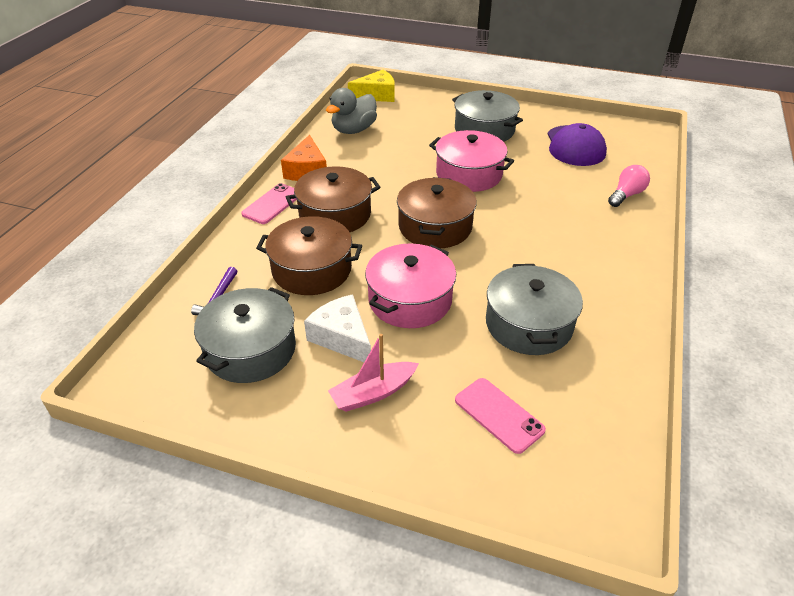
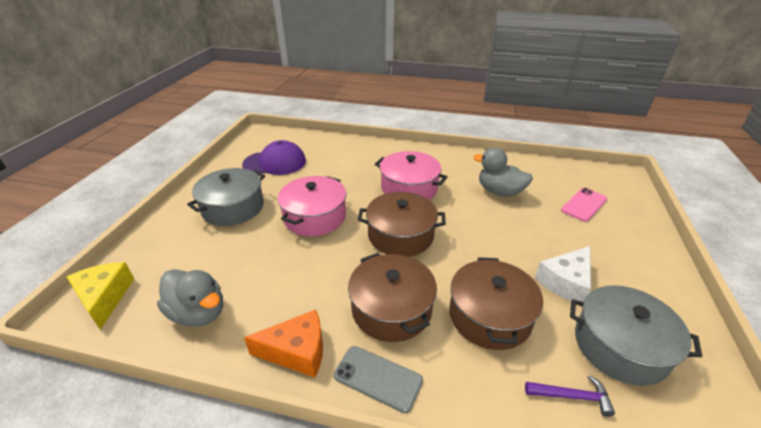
camera: 95 degrees left, 5 degrees down
pink phone [241,183,297,224] -> grey phone [334,346,423,413]
pink boat [328,334,419,412] -> none
pink pot [365,244,456,328] -> pink pot moved to [375,151,448,200]
grey pot [486,264,583,355] -> grey duck [473,147,533,197]
pink light bulb [608,165,650,207] -> none

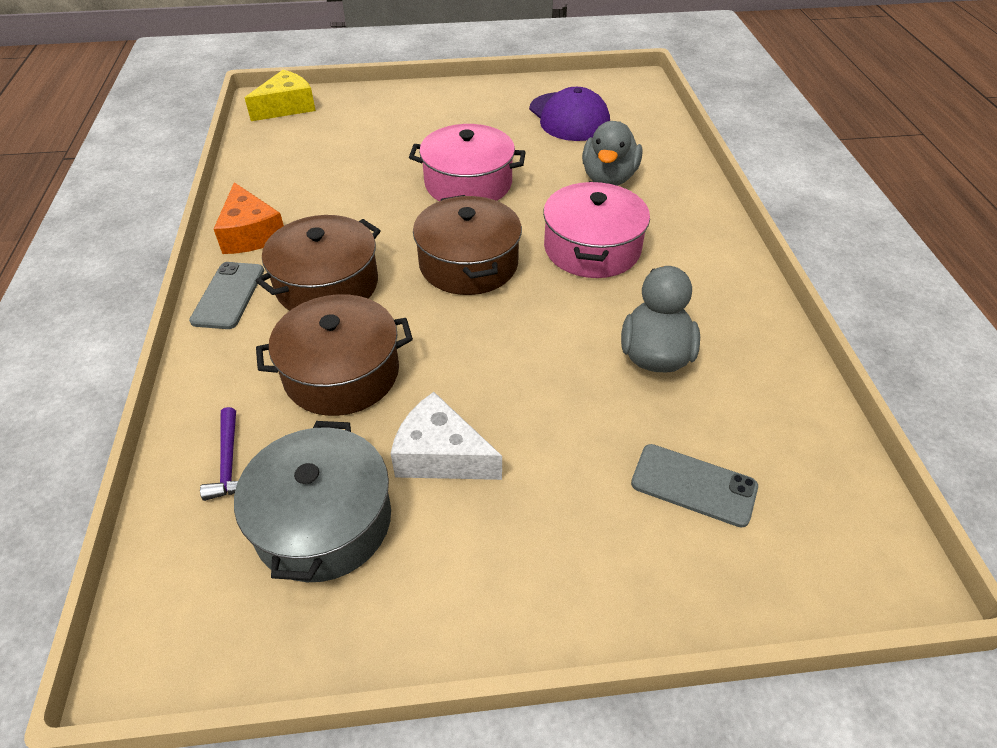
camera: 70 degrees right, 10 degrees up
grey duck [157,269,223,327] -> grey duck moved to [582,121,642,186]
grey pot [187,168,265,226] -> none
pink phone [561,188,607,222] -> grey phone [631,444,758,528]

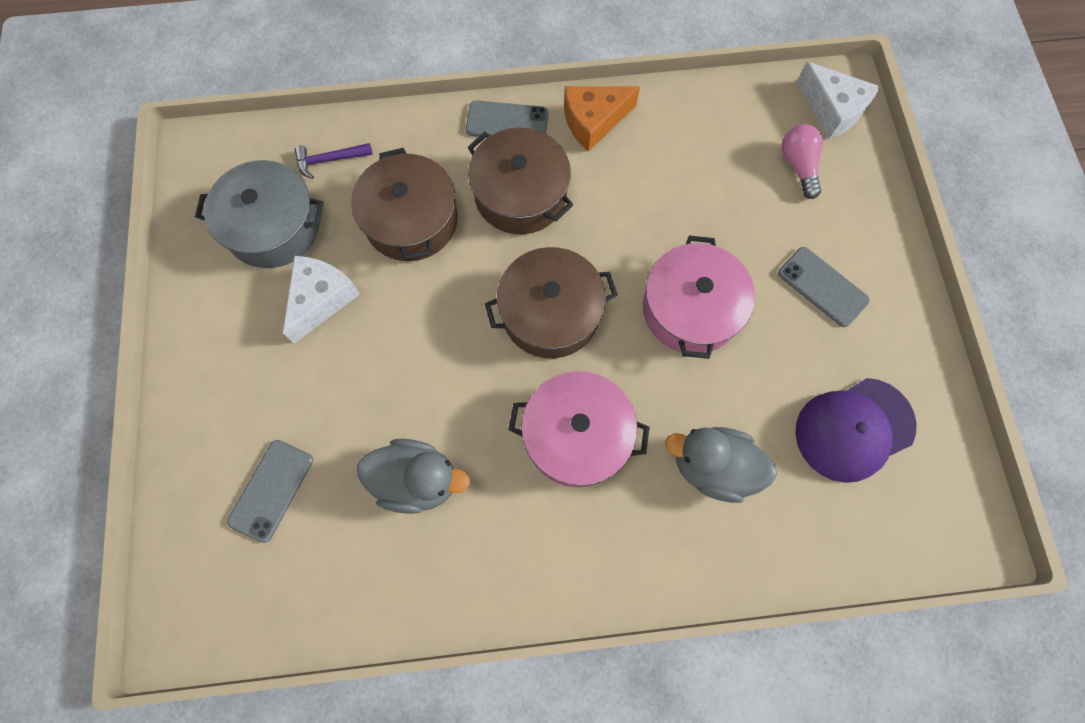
camera: 90 degrees right, 25 degrees up
yellow cheese [245,70,316,121] -> white cheese [797,62,880,139]
none -> grey phone [778,247,870,327]
none -> pink light bulb [781,124,823,199]

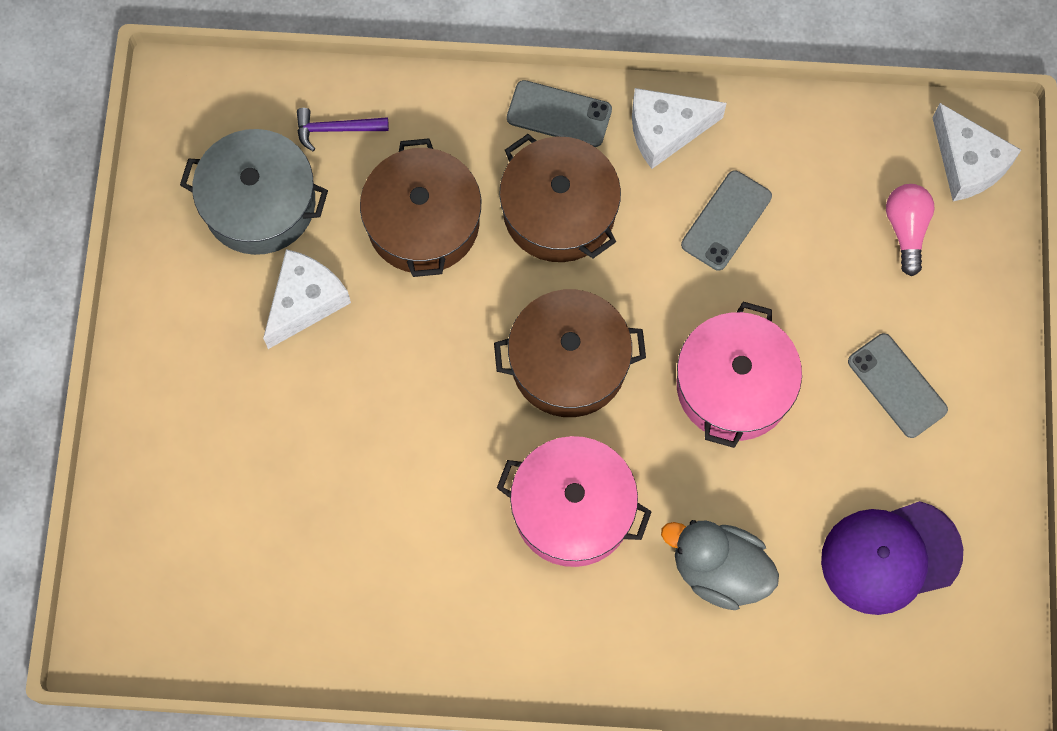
camera: 10 degrees right, 0 degrees up
grey phone [227,440,313,543] -> grey phone moved to [681,170,772,270]
grey duck [357,439,470,514] -> none
orange cheese [564,86,640,152] -> white cheese [632,88,727,169]

